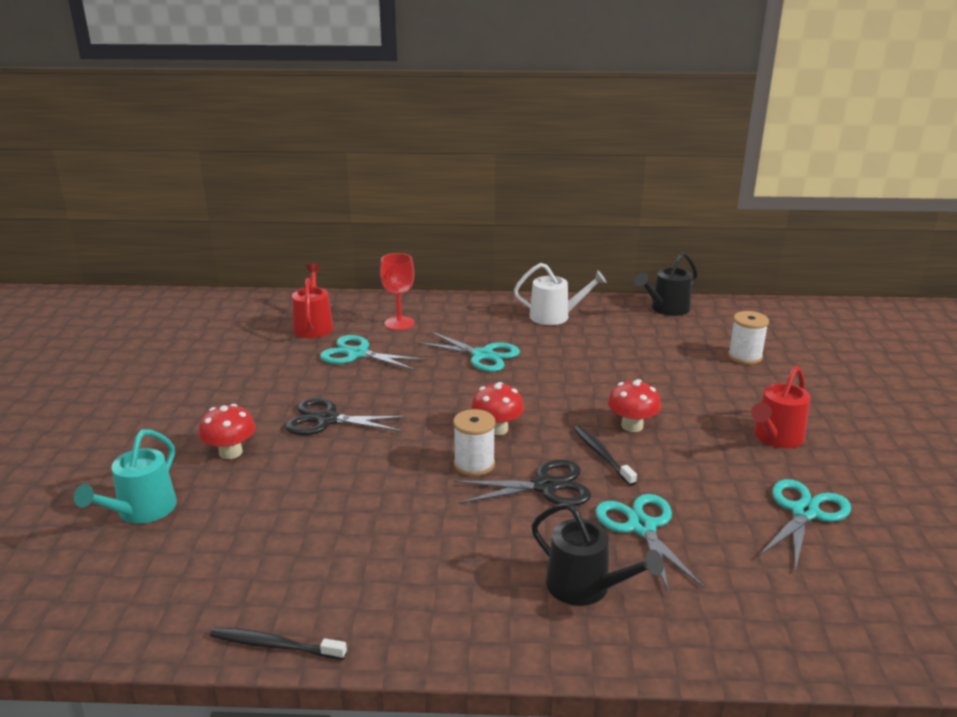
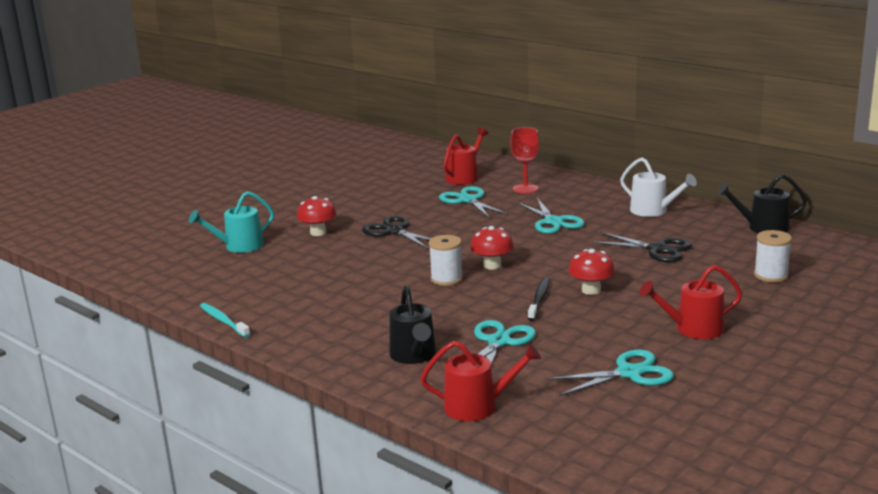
camera: 40 degrees right, 5 degrees down
black toothbrush [210,627,347,660] -> turquoise toothbrush [200,303,250,338]
black scissors [454,460,591,506] -> black scissors moved to [591,232,692,262]
none -> red watering can [420,341,541,421]

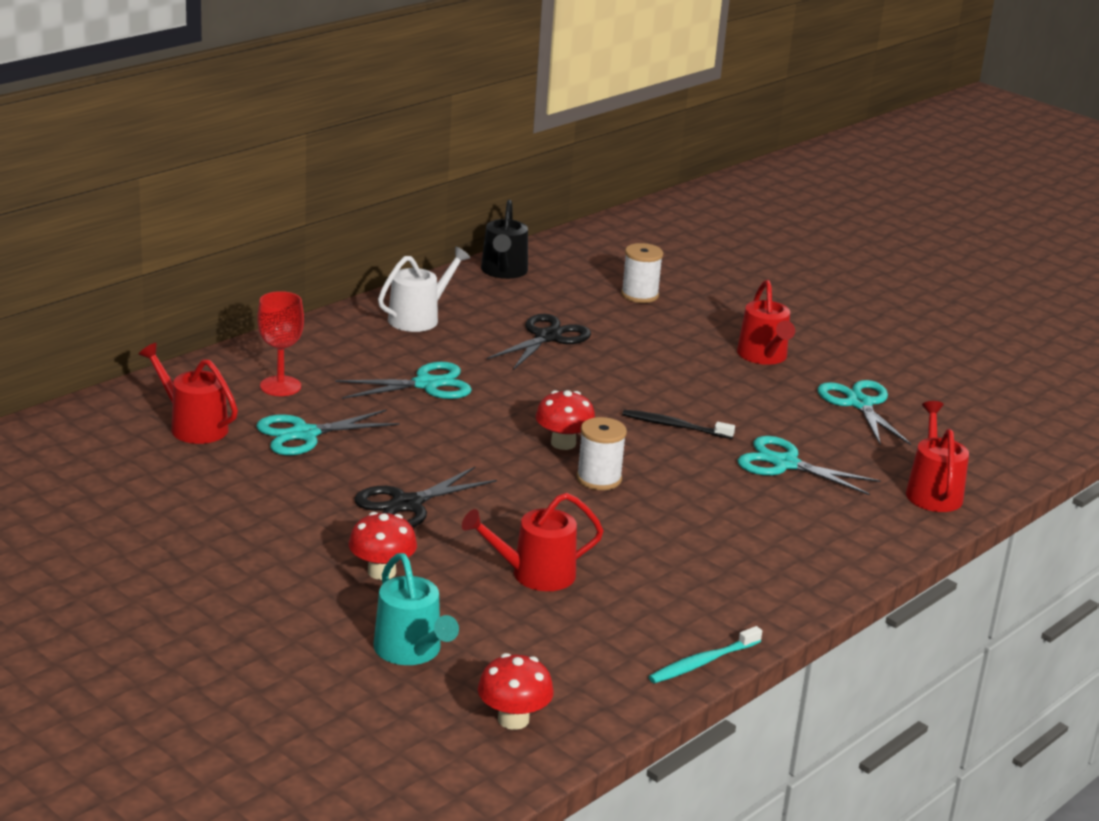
camera: 90 degrees left, 5 degrees up
black watering can [389,285,436,364] -> none
red mushroom [568,249,615,295] -> red mushroom moved to [478,653,554,730]
none -> red watering can [462,493,604,591]

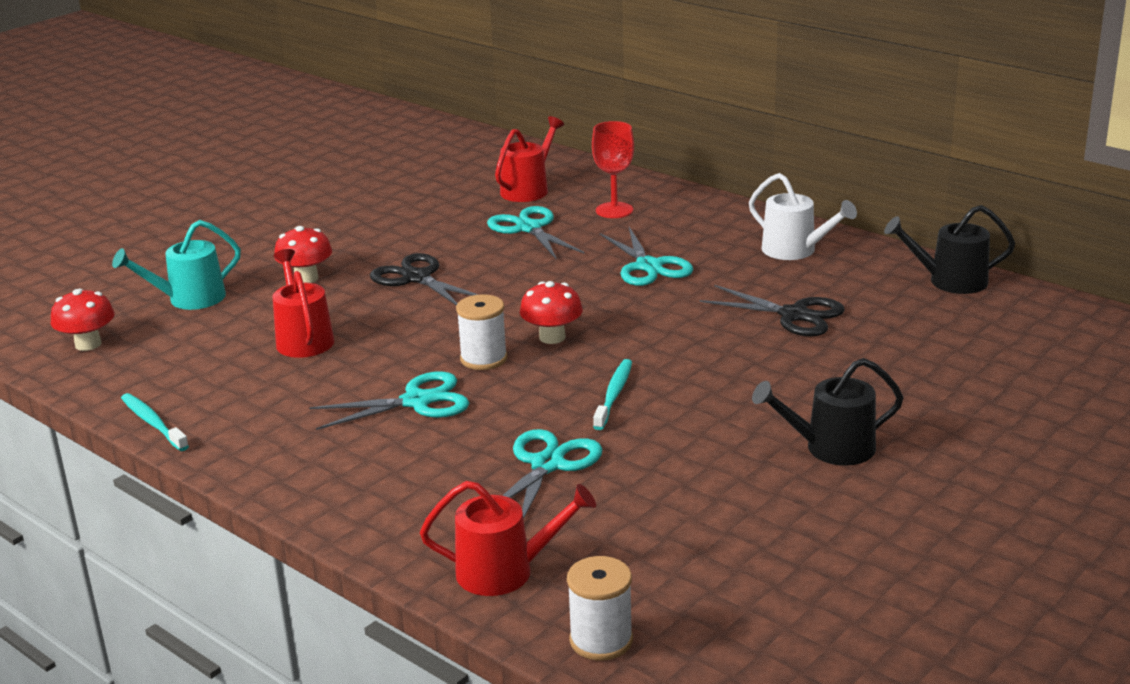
camera: 90 degrees right, 0 degrees up
white spool [621,243,663,303] -> white spool moved to [567,556,633,661]
black toothbrush [622,409,735,439] -> turquoise toothbrush [593,359,632,430]
red watering can [737,280,795,365] -> black watering can [752,358,904,466]
turquoise scissors [817,380,911,445] -> turquoise scissors moved to [309,371,469,430]

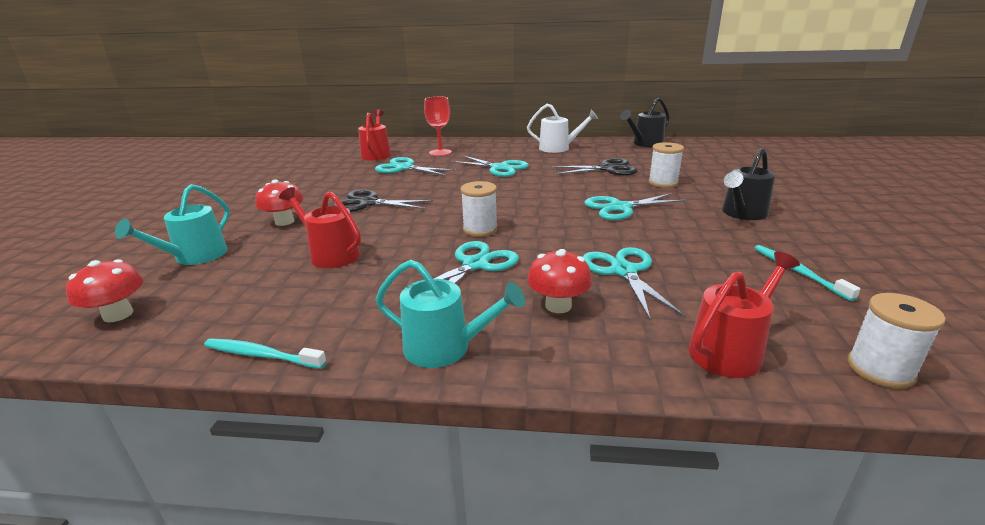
camera: 35 degrees left, 0 degrees up
red mushroom [520,281,583,344] -> red mushroom moved to [527,249,592,313]
turquoise toothbrush [593,359,632,430] -> turquoise toothbrush moved to [754,245,860,301]
none -> turquoise watering can [376,260,525,368]
none -> turquoise scissors [585,193,688,220]
none -> white spool [648,142,684,188]

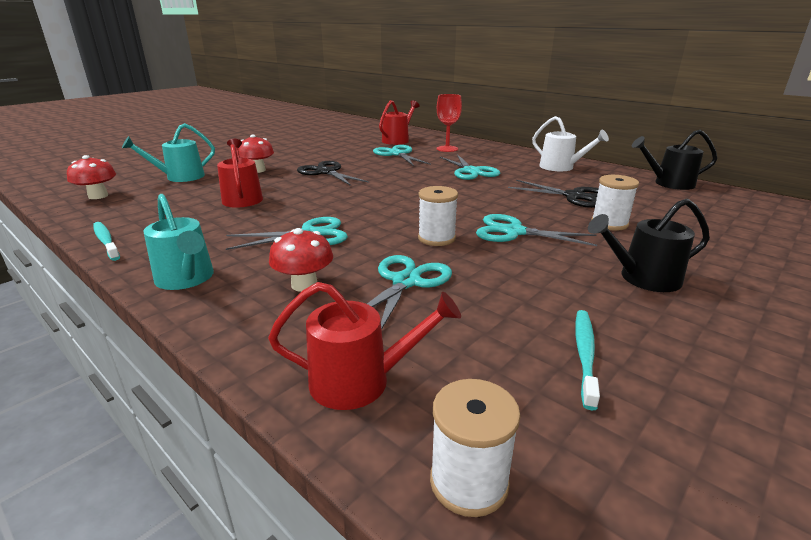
camera: 35 degrees right, 0 degrees up
white spool [460,181,498,237] -> white spool moved to [418,186,458,246]

